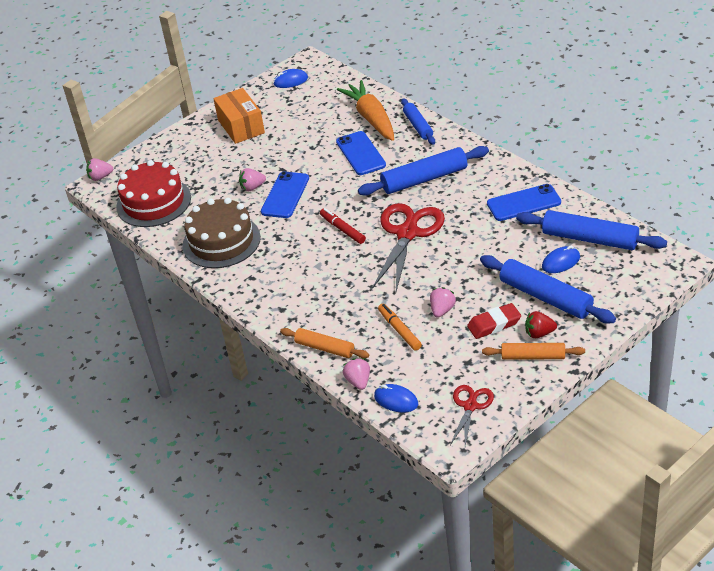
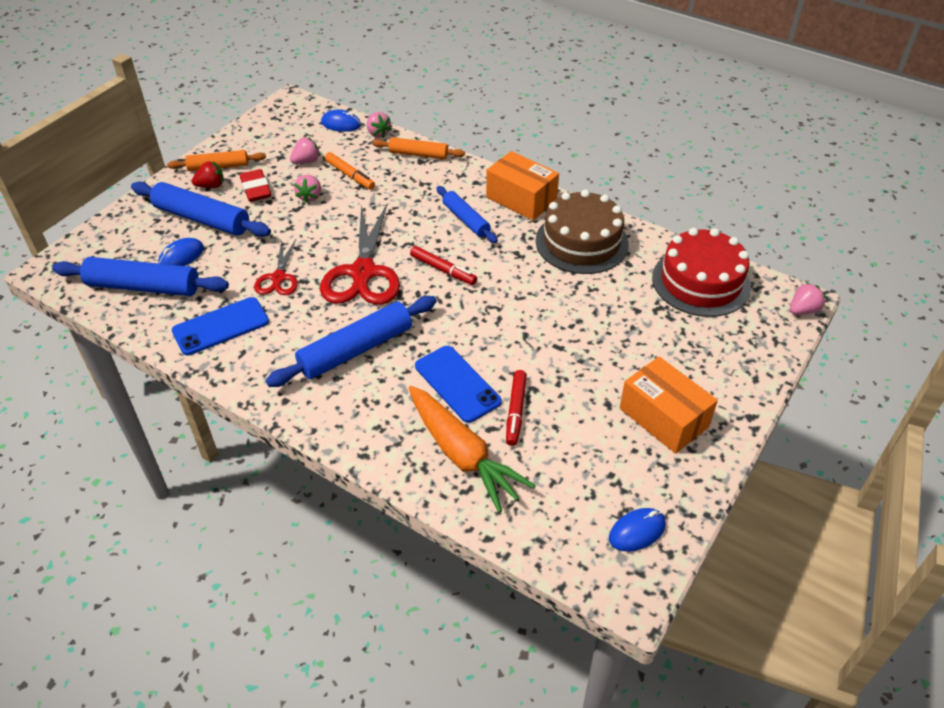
camera: 160 degrees right, 5 degrees up
pink strawberry [239,168,266,191] -> pink strawberry moved to [290,137,320,164]
blue phone [261,171,309,218] -> none
blue rolling pin [401,99,435,145] -> blue rolling pin moved to [436,186,498,243]
red scissors [450,385,494,446] -> red scissors moved to [254,239,298,295]
red eraser [467,303,521,339] -> red eraser turned 75 degrees counterclockwise [240,169,271,202]
none -> orange box [486,151,559,220]
none -> red marker [506,370,527,446]

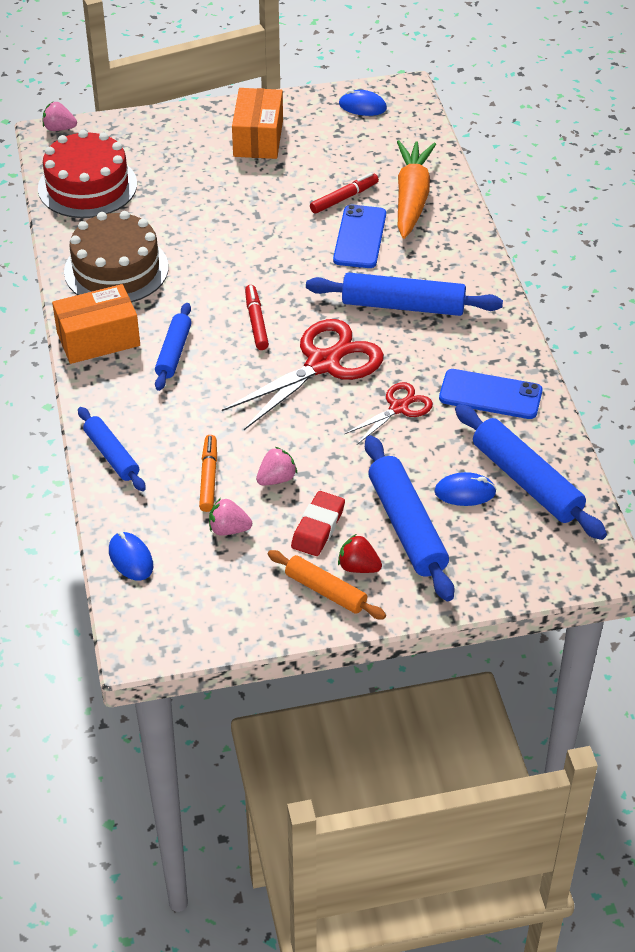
camera: 135 degrees left, 0 degrees up
pink strawberry [367,112,392,138] -> none
orange rolling pin [372,137,465,159] -> blue rolling pin [78,407,146,491]
orange box [486,151,559,220] -> orange box turned 75 degrees clockwise [52,284,140,364]

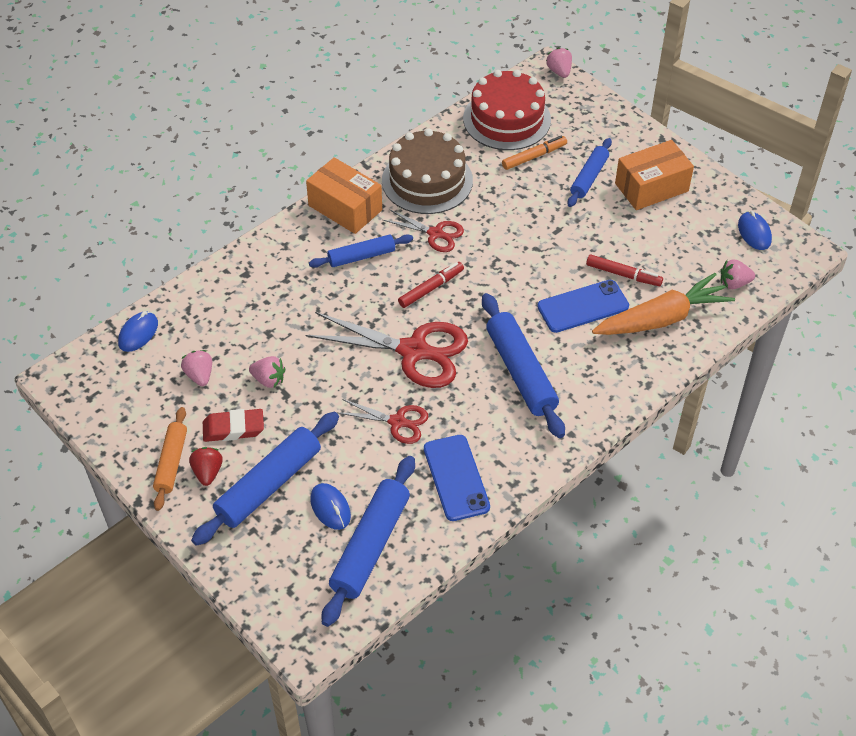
camera: 60 degrees right, 5 degrees up
blue rolling pin [78,407,146,491] -> blue rolling pin moved to [568,138,612,207]
orange marker [199,435,217,512] -> orange marker moved to [502,136,567,170]
none -> red scissors [383,209,464,252]
none -> pink strawberry [720,259,755,289]

